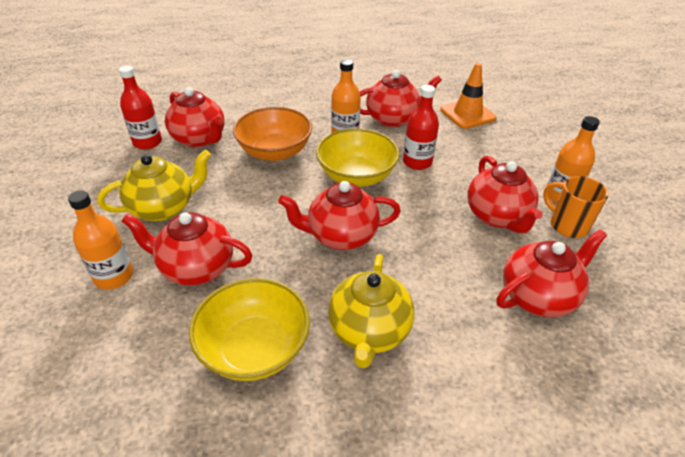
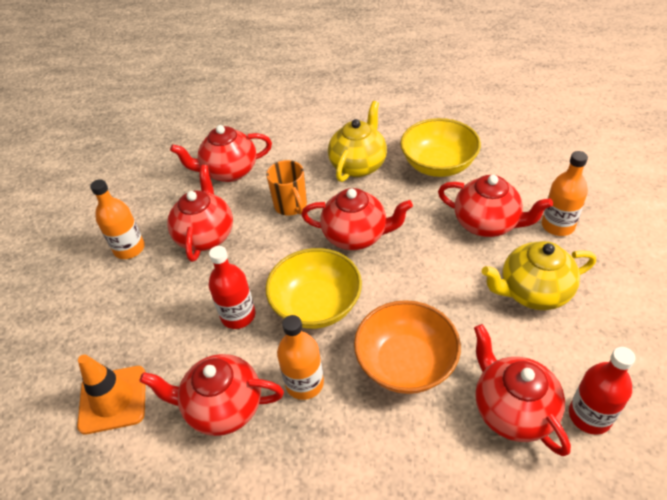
camera: 160 degrees left, 5 degrees up
orange mug [543,176,609,238] -> orange mug moved to [266,160,307,216]

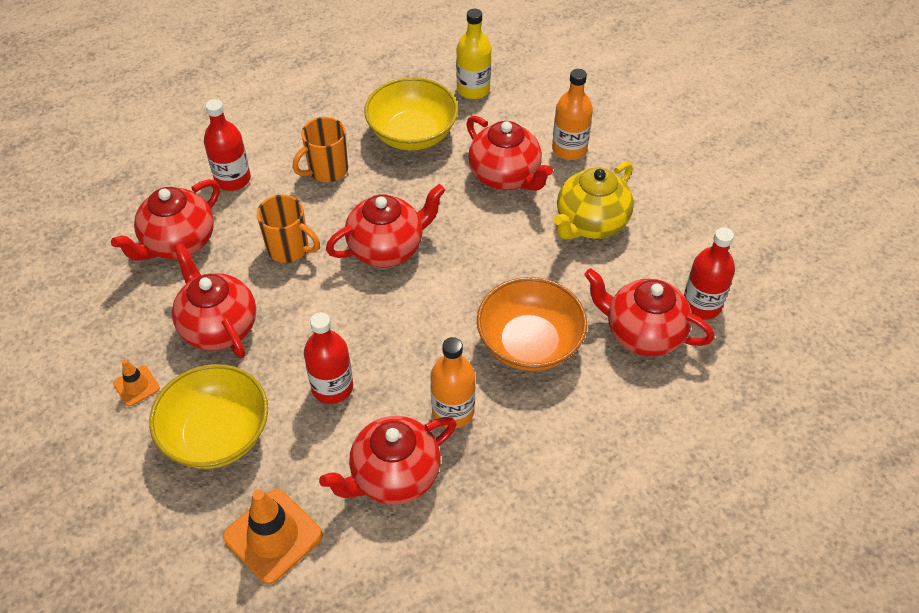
camera: 40 degrees left, 5 degrees up
orange bottle [90,179,145,259] -> orange traffic cone [113,359,160,406]
yellow bowl [265,248,362,329] -> yellow bowl moved to [149,364,268,469]
yellow teapot [328,101,387,182] -> orange mug [292,117,348,182]
red teapot [438,175,553,237] -> red teapot turned 60 degrees clockwise [466,116,553,191]
none -> red bottle [204,99,251,191]
none -> yellow bottle [456,9,491,99]

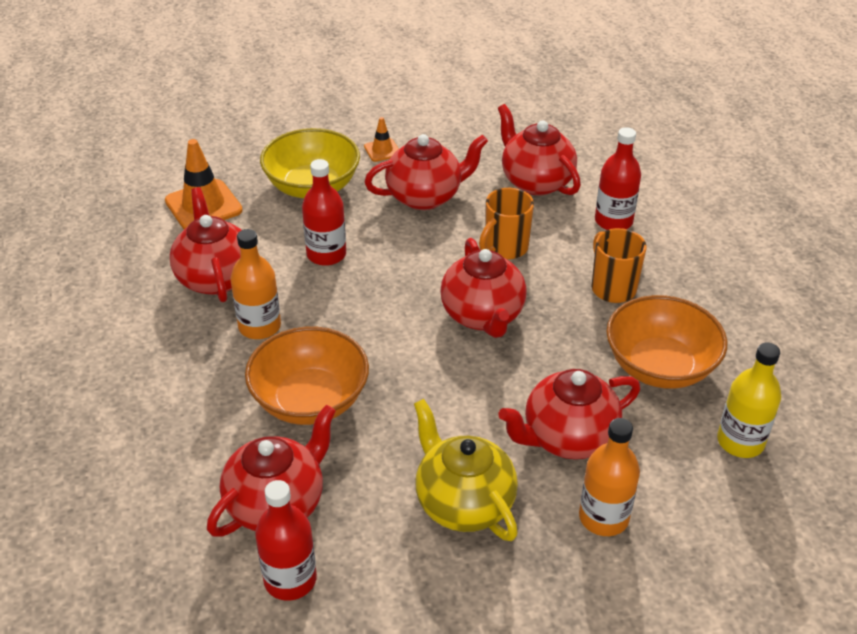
camera: 105 degrees right, 10 degrees down
yellow bowl [365,77,458,150] -> orange bowl [606,295,727,389]

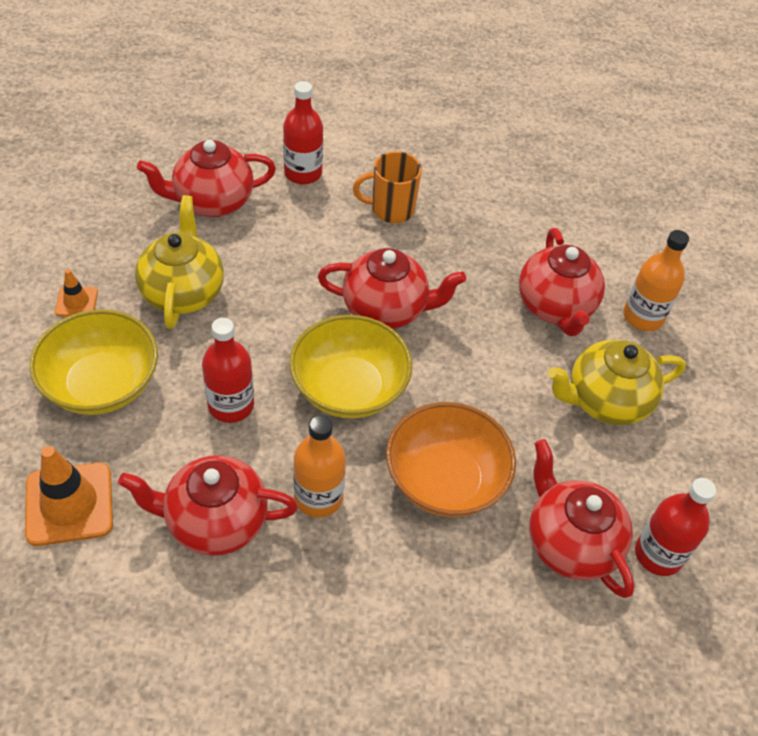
camera: 75 degrees left, 10 degrees up
red teapot [365,134,488,210] -> yellow teapot [135,195,224,329]
orange mug [479,188,534,259] -> none
orange bowl [606,295,727,389] -> none
yellow bottle [717,343,781,458] -> none
none -> yellow bowl [289,315,412,419]

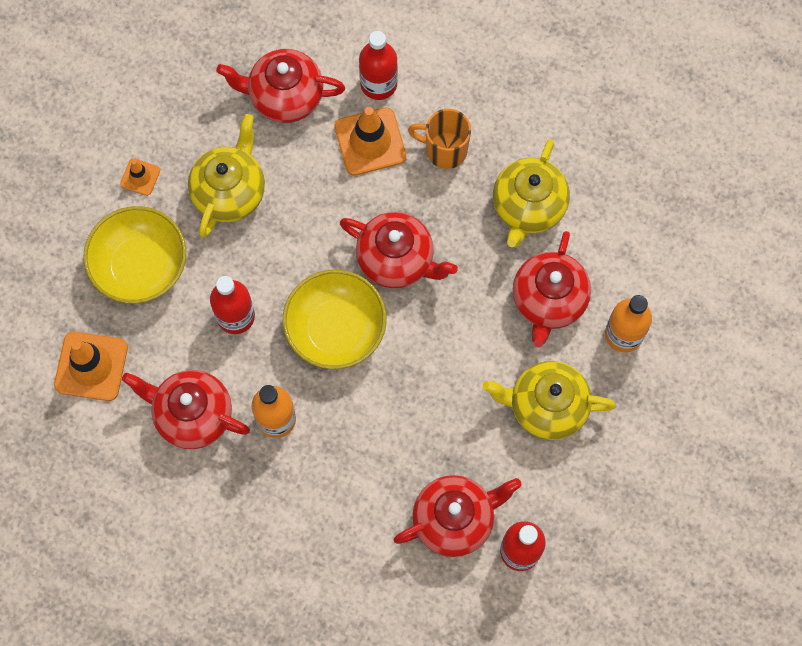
camera: 25 degrees right, 20 degrees up
orange bowl [386,402,516,517] -> none
red teapot [529,439,635,598] -> red teapot turned 75 degrees clockwise [394,475,522,557]
none -> orange traffic cone [335,107,406,175]
none -> yellow teapot [493,139,570,247]

